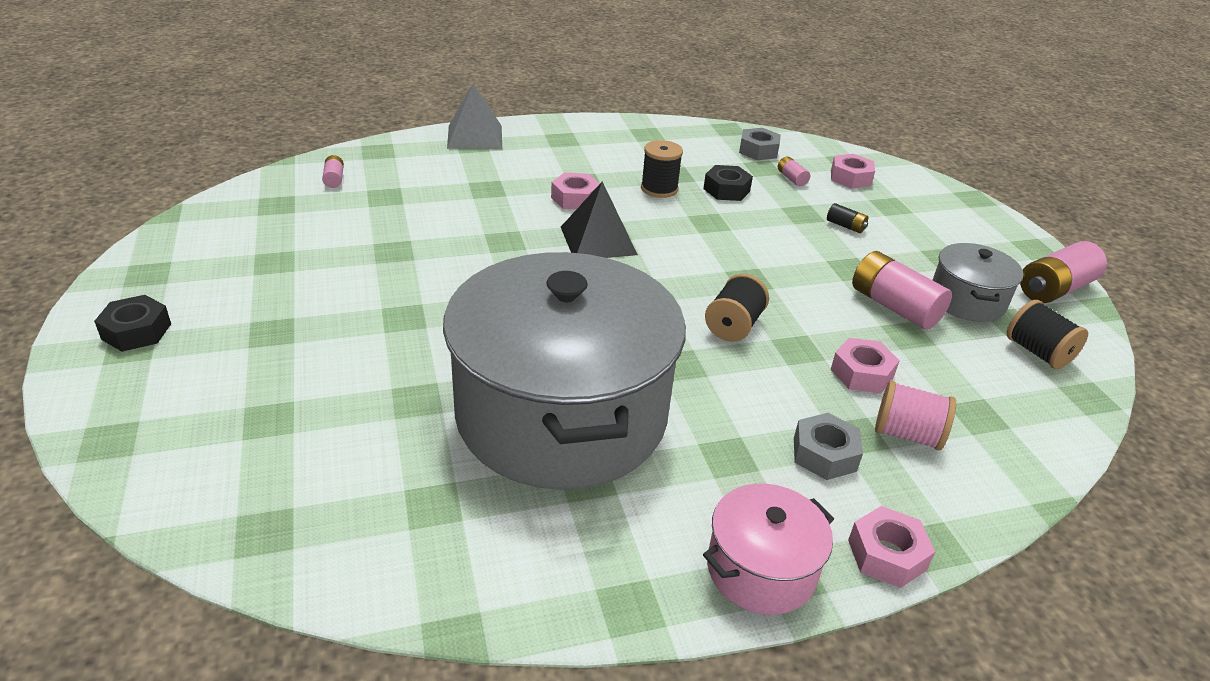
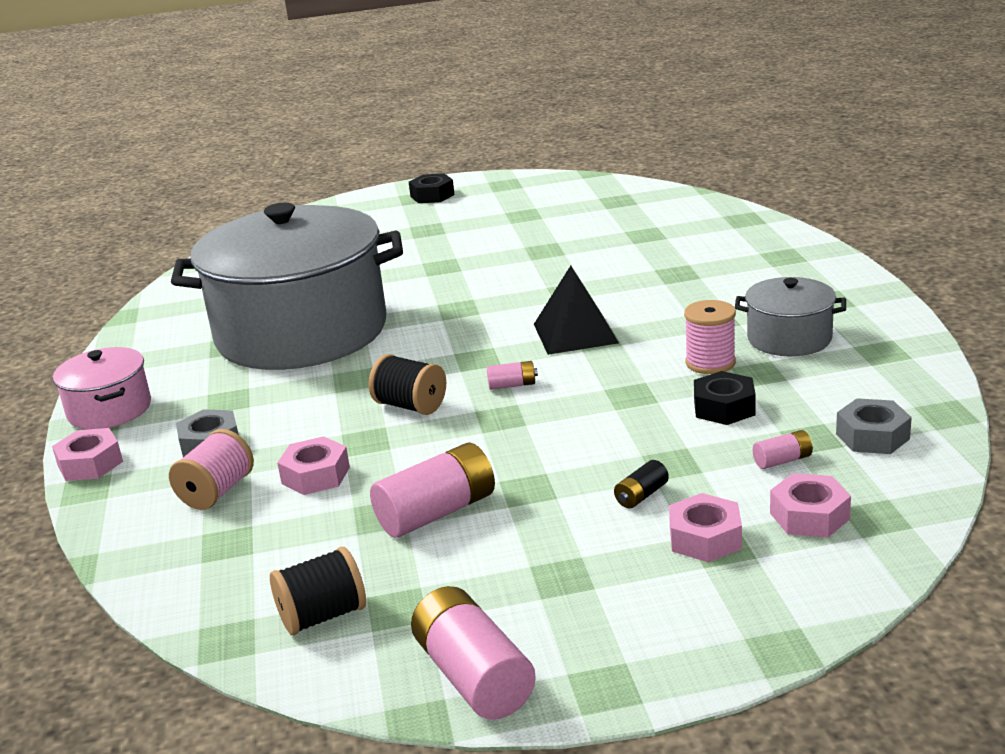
camera: 100 degrees right, 10 degrees down
pink battery [322,155,344,188] -> pink battery moved to [487,361,538,390]
grey pyramid [447,84,502,149] -> none
pink nut [551,173,600,209] -> pink nut moved to [669,493,742,562]
black spool [641,140,683,198] -> pink spool [684,300,736,374]
grey pot [933,243,1023,322] -> grey pot moved to [735,277,846,356]

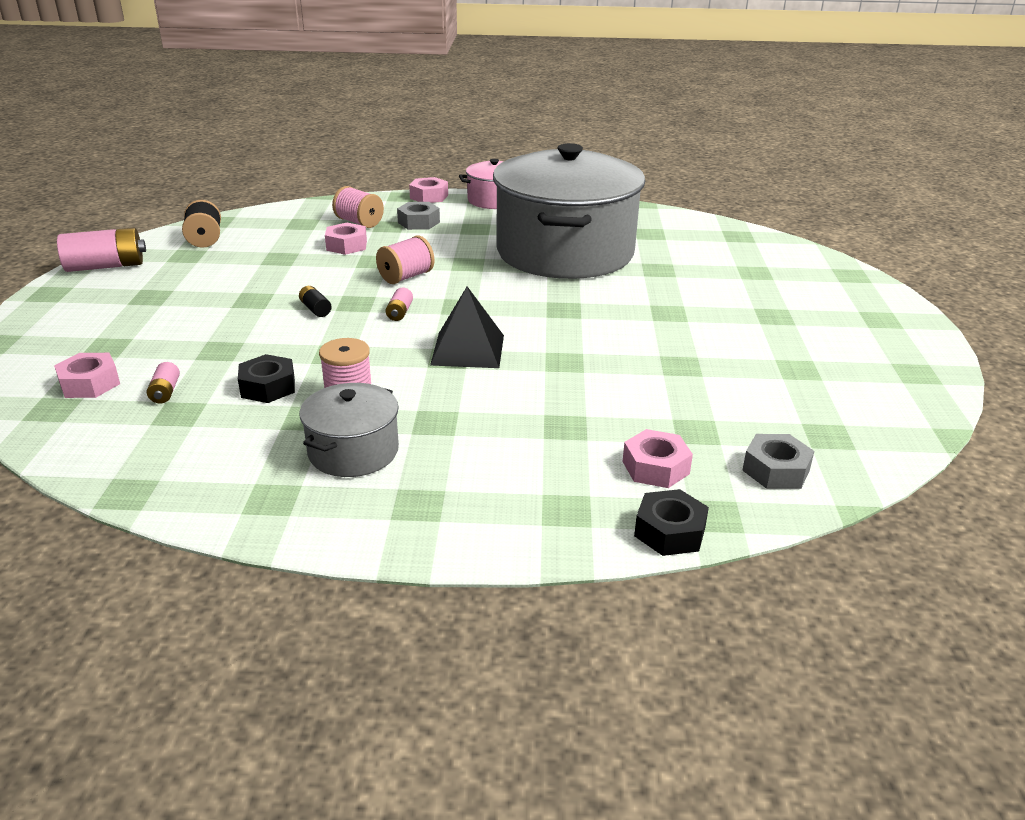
camera: 100 degrees right, 5 degrees up
black spool [369,354,446,415] -> pink spool [376,235,434,284]
pink battery [370,443,495,538] -> none
black nut [409,173,454,203] -> black nut moved to [634,489,709,556]
black battery [614,460,669,509] -> black battery moved to [299,286,332,317]
pink nut [669,493,742,562] -> pink nut moved to [623,429,693,488]
grey nut [836,398,912,454] -> grey nut moved to [742,434,814,489]

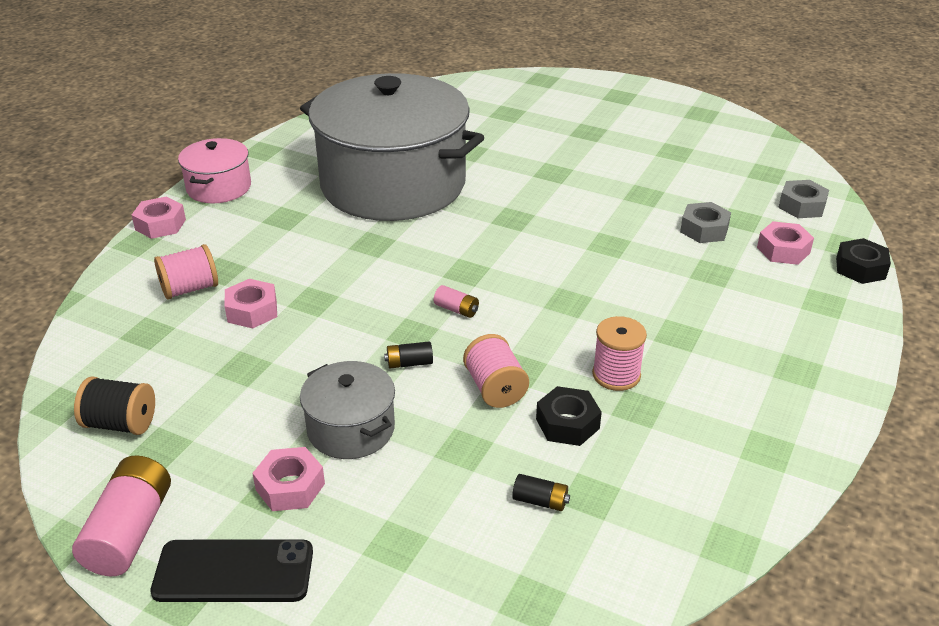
camera: 65 degrees left, 5 degrees up
pink nut [54,353,120,398] -> pink nut moved to [253,447,325,511]
pink battery [146,362,180,404] -> black battery [512,474,570,511]
grey pot [299,383,399,477] -> grey pot moved to [300,361,395,459]
pink spool [376,235,434,284] -> pink spool moved to [463,334,529,408]
grey nut [397,202,440,230] -> grey nut moved to [680,202,731,243]
black pyramid [430,286,504,368] -> none
none -> black phone [150,540,313,602]

